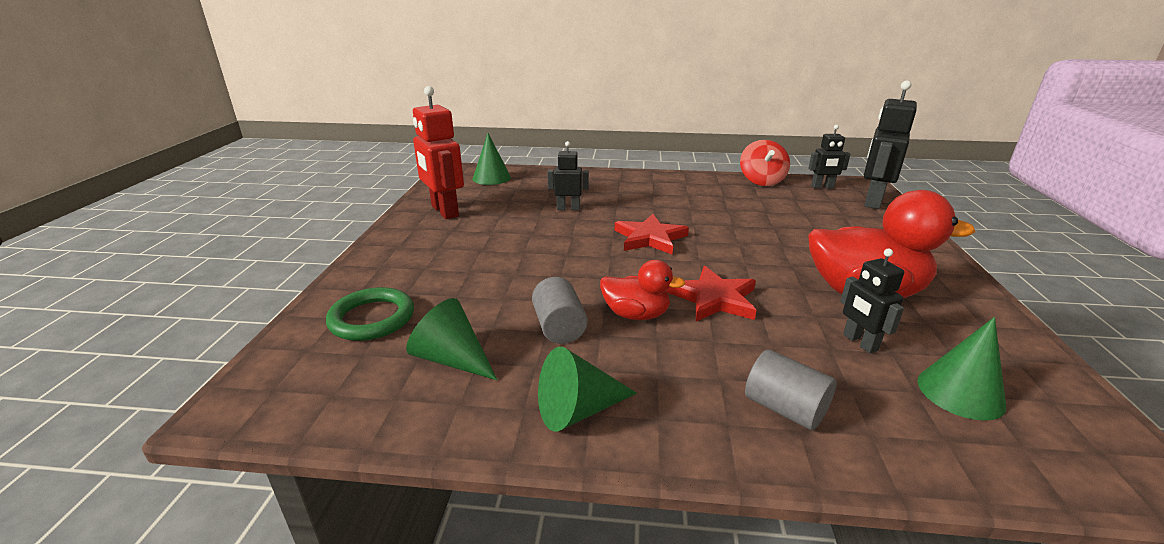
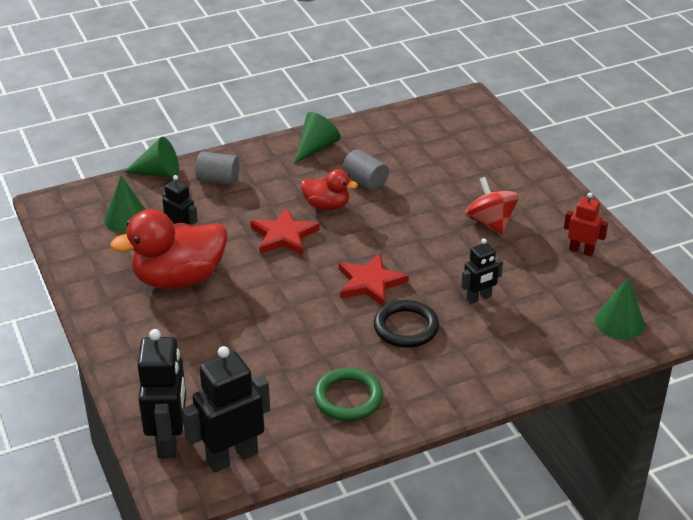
camera: 150 degrees right, 10 degrees up
green ring [326,287,414,341] -> green ring moved to [313,368,383,421]
green cone [406,298,497,380] -> green cone moved to [124,137,179,178]
red robot [413,86,464,219] -> red robot [564,193,608,257], size x0.57
red duck [600,260,686,320] -> red duck turned 150 degrees counterclockwise [301,169,358,210]
red spinning top [740,140,790,186] -> red spinning top moved to [465,177,519,235]
black robot [808,125,850,188] -> black robot [182,346,270,473], size x1.75
none -> black ring [374,300,439,348]

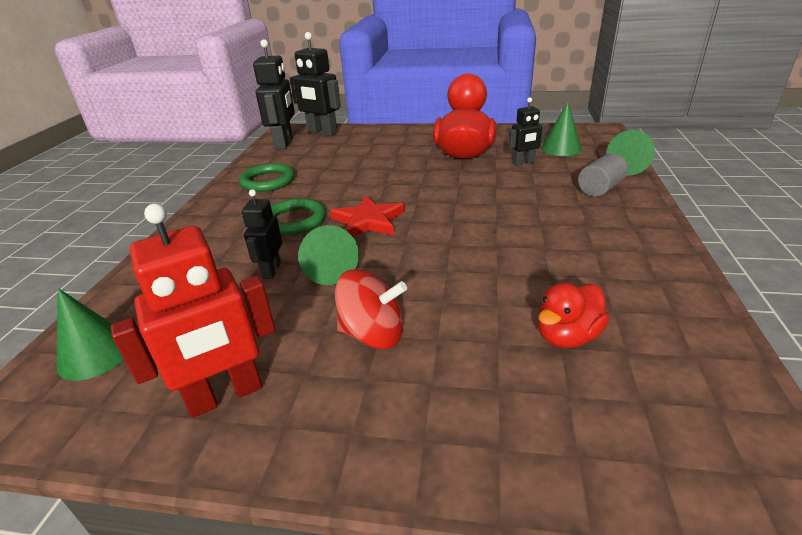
camera: 125 degrees right, 5 degrees down
red star [250,208,320,255] -> none
green cone [295,112,341,163] -> green cone moved to [298,225,359,285]
red duck [301,169,358,210] -> red duck moved to [538,283,610,348]
grey cylinder [342,149,389,191] -> none
black ring [374,300,439,348] -> green ring [271,198,326,235]
red robot [564,193,608,257] -> red robot [111,204,275,418], size x1.75

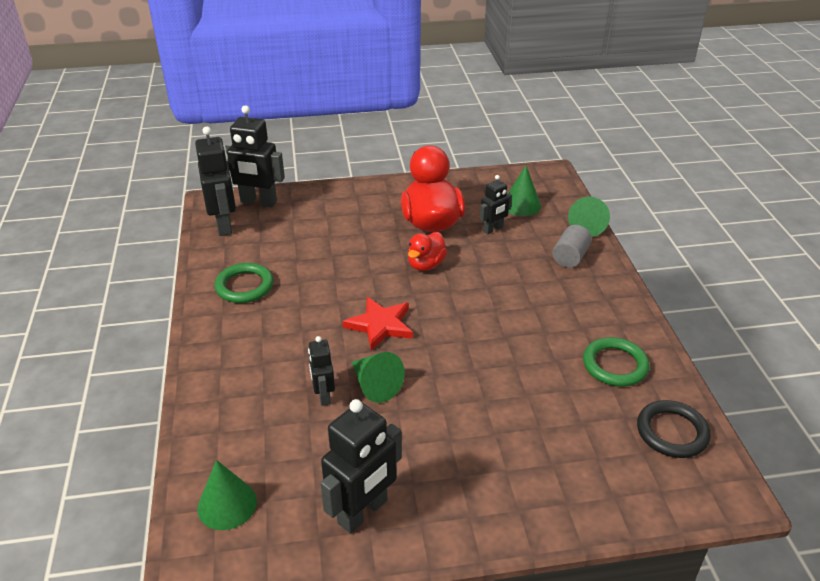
camera: 20 degrees left, 5 degrees up
red robot [111,204,275,418] -> black robot [320,399,401,534]
green ring [271,198,326,235] -> green ring moved to [583,337,649,386]
red spinning top [335,269,407,349] -> none
red duck [538,283,610,348] -> red duck moved to [408,232,447,271]
none -> black ring [637,400,711,458]

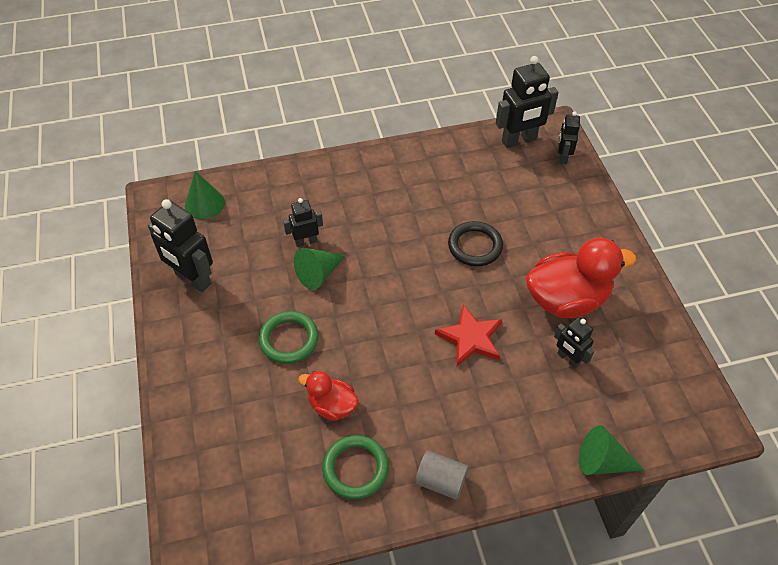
camera: 85 degrees right, 15 degrees up
green ring [215,263,274,303] -> green ring moved to [259,311,319,364]
black robot [224,105,285,207] -> black robot [558,111,580,164], size x0.57
red star [343,297,413,350] -> red star moved to [435,305,502,366]
red duck [408,232,447,271] -> red duck moved to [298,371,359,421]
green cone [508,166,541,216] -> none
grey cylinder [552,225,592,268] -> grey cylinder moved to [415,450,469,500]
black ring [637,400,711,458] -> black ring moved to [448,221,503,266]

